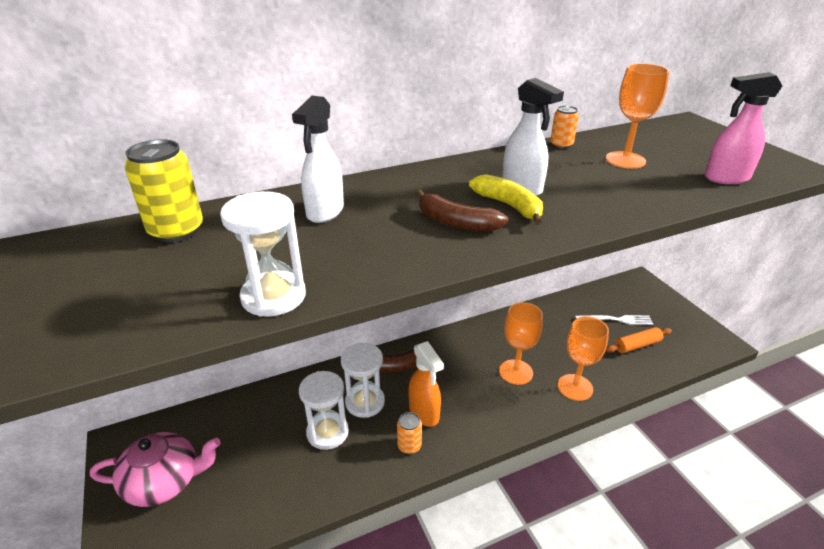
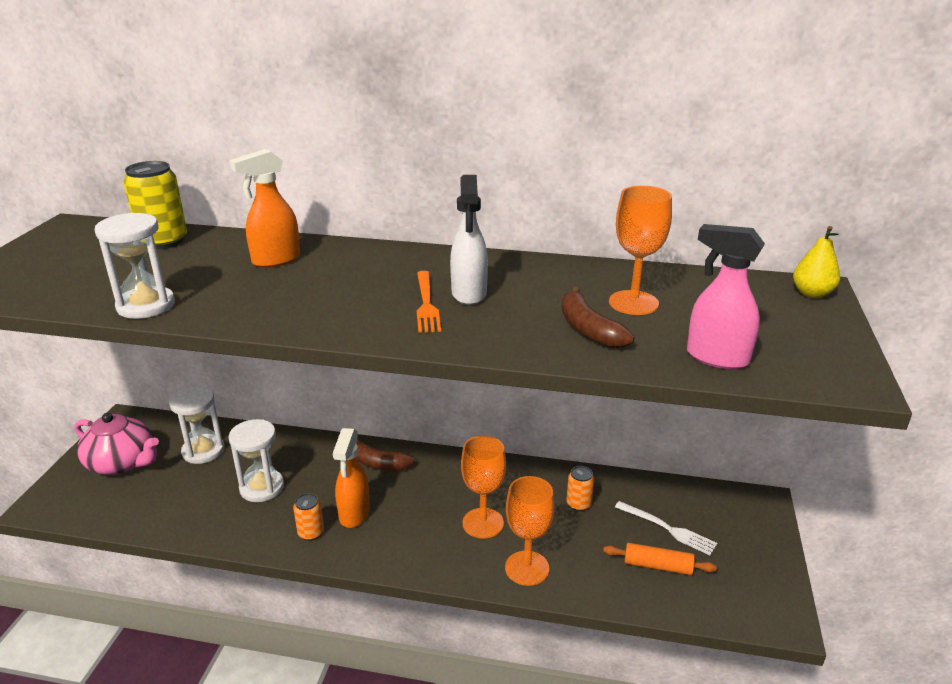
camera: 35 degrees right, 5 degrees down
white spray bottle [292,96,344,223] -> orange spray bottle [230,149,300,268]
white hourglass [341,343,385,418] -> white hourglass moved to [169,386,225,464]
brown banana [416,190,509,232] -> brown banana moved to [562,286,634,348]
yellow banana [469,174,543,225] -> orange fork [417,271,441,333]
orange can [550,106,579,149] -> orange can moved to [567,466,594,511]
none -> yellow pear [793,226,840,298]

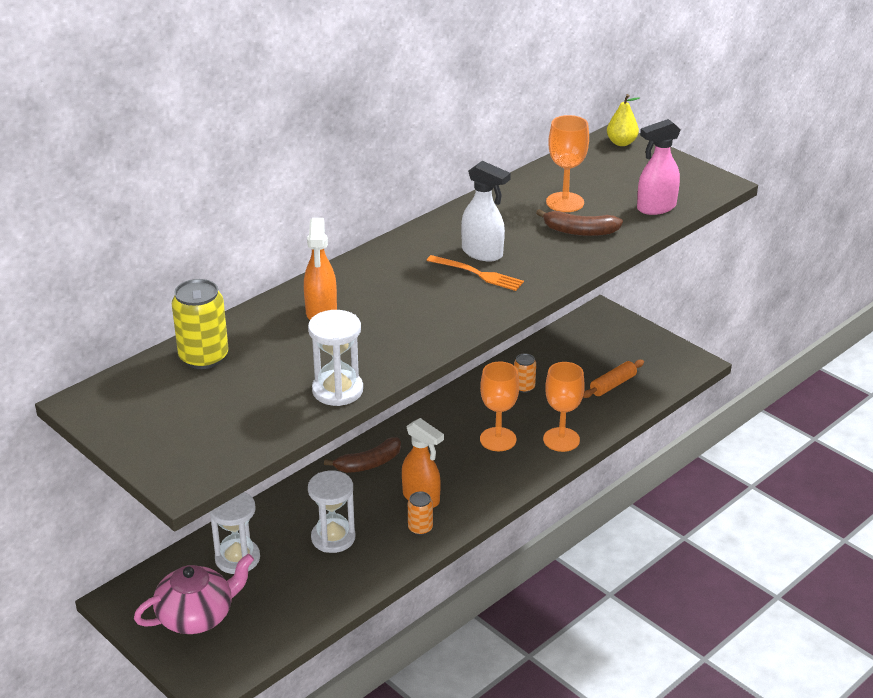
camera: 55 degrees left, 5 degrees up
white fork [615,501,717,555] -> none

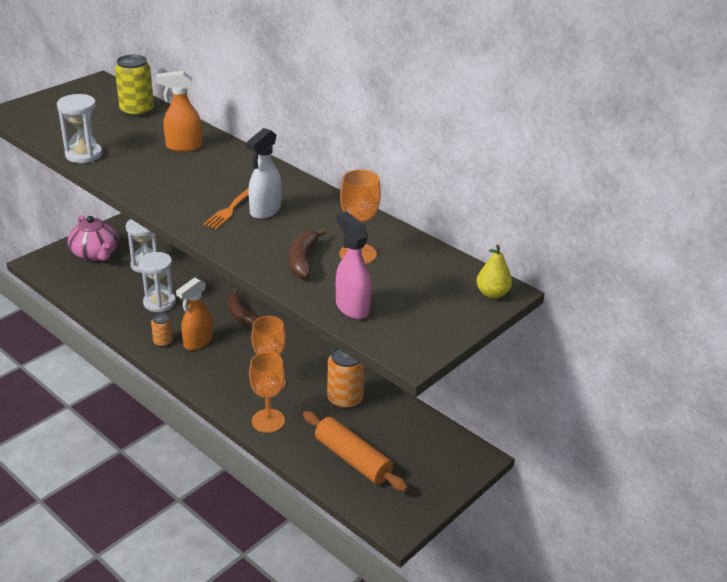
camera: 85 degrees right, 0 degrees up
orange can [514,353,536,393] -> orange can [327,348,365,409], size x1.78
orange rolling pin [583,360,644,398] -> orange rolling pin [303,411,408,492], size x1.66

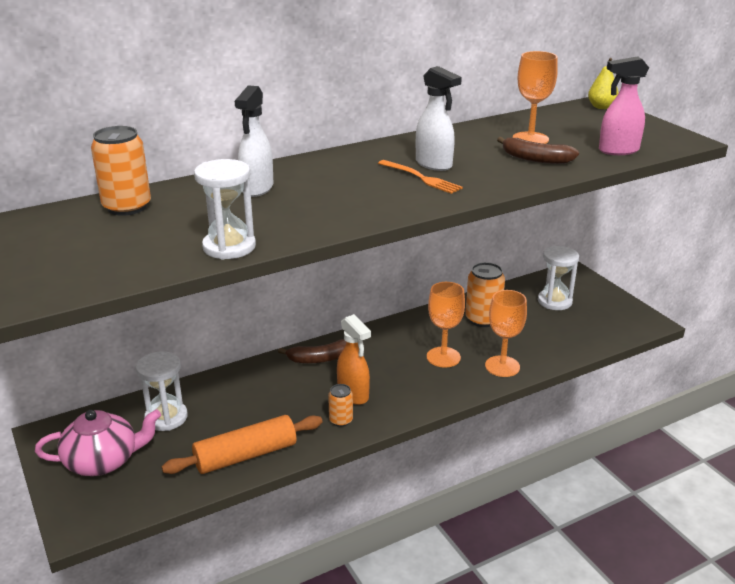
camera: 70 degrees left, 5 degrees down
yellow can [115,55,154,117] -> orange can [91,126,151,216]
white hourglass [138,252,176,312] -> white hourglass moved to [538,246,579,310]
orange spray bottle [156,71,202,152] -> white spray bottle [235,85,273,197]
orange rolling pin [303,411,408,492] -> orange rolling pin moved to [162,415,322,474]

